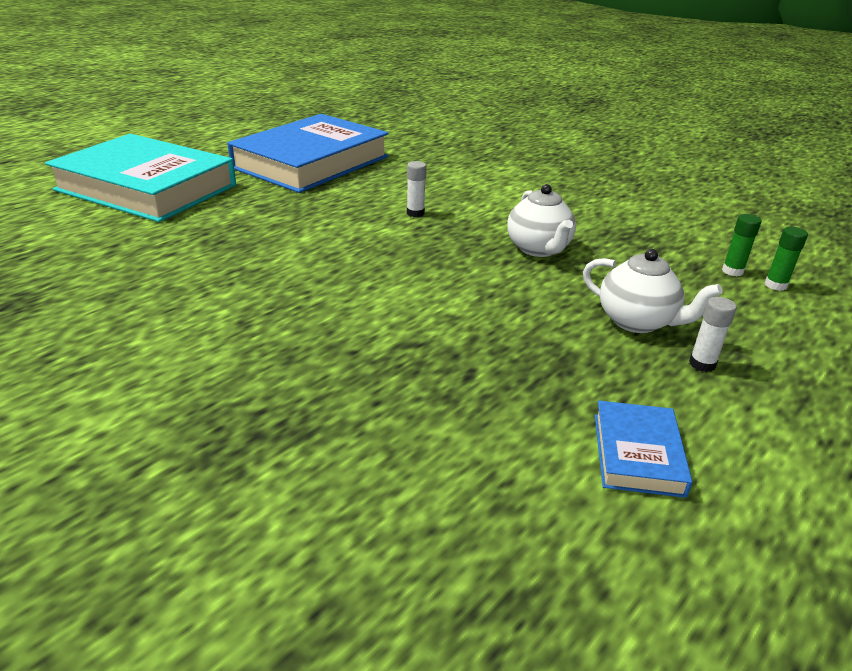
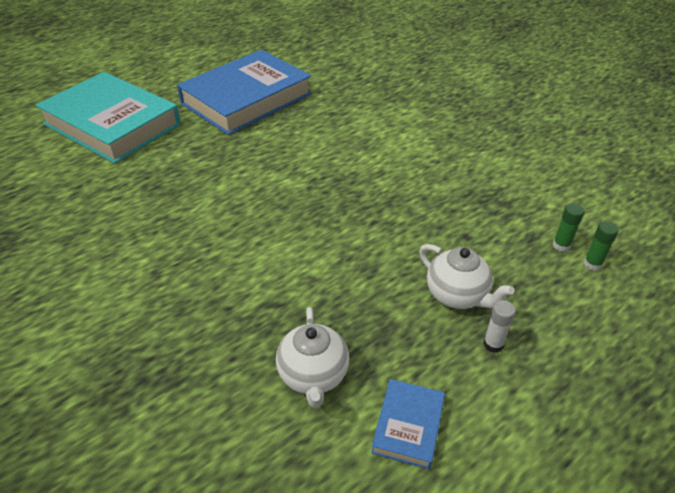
camera: 10 degrees right, 10 degrees up
white glue stick [407,161,427,217] -> none
white teapot [507,184,576,257] -> white teapot moved to [276,307,349,408]

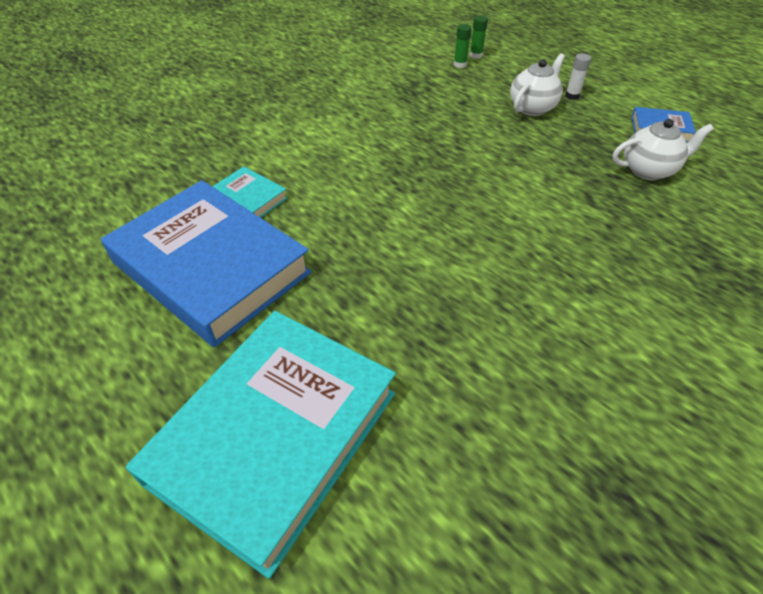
camera: 95 degrees left, 5 degrees up
none -> turquoise book [212,166,288,218]

